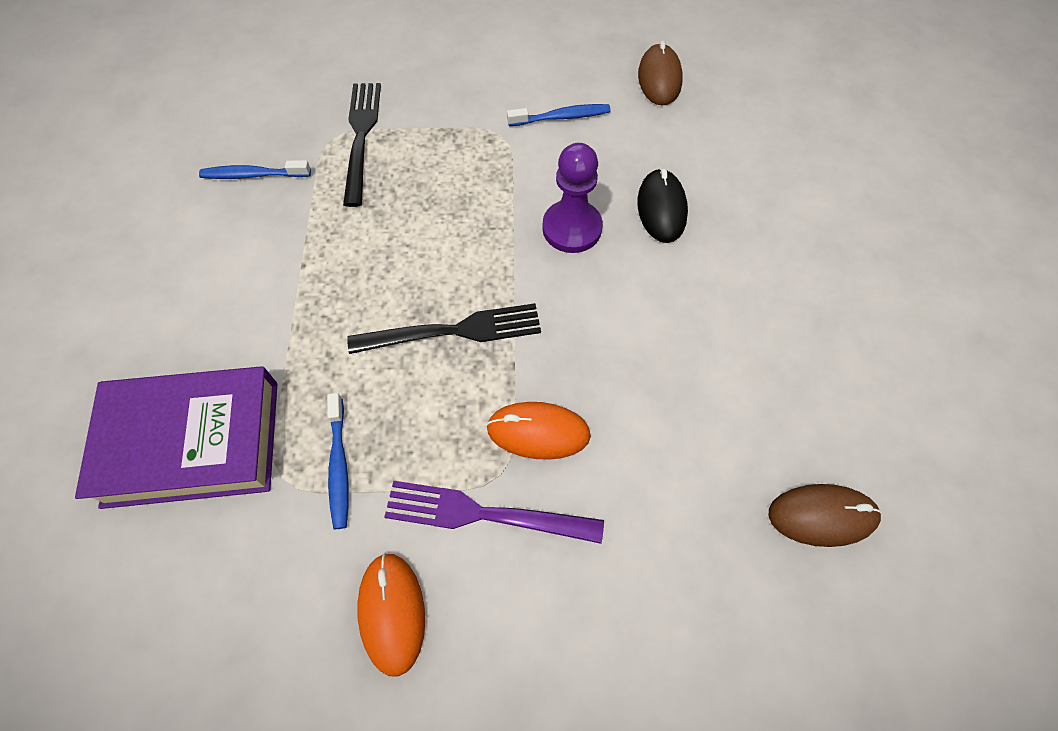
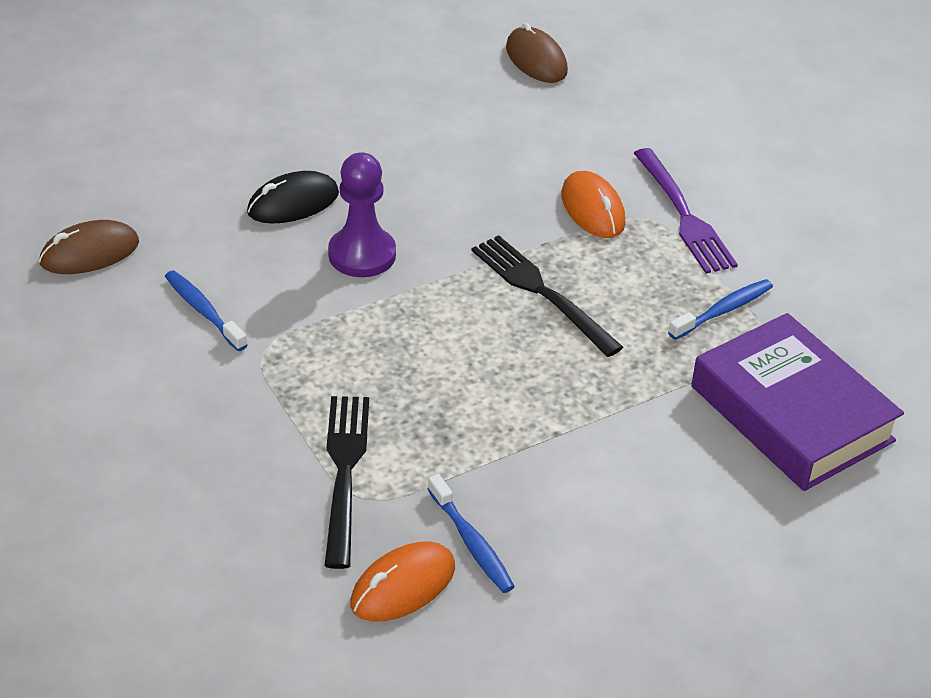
camera: 120 degrees left, 20 degrees down
black fork [343,83,381,207] -> black fork turned 120 degrees clockwise [324,396,369,569]
orange mouse [357,552,425,677] -> orange mouse moved to [350,541,455,622]

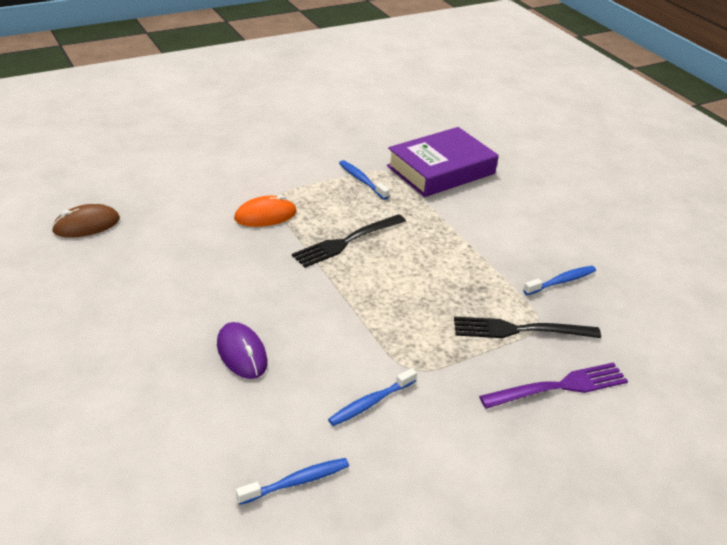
camera: 90 degrees left, 5 degrees down
brown mouse [39,220,139,274] -> blue toothbrush [236,458,349,505]
black mouse [247,171,339,223] -> purple mouse [217,322,267,379]
purple pawn [328,152,396,277] -> none
orange mouse [350,541,455,622] -> none
purple fork [634,148,738,274] -> purple fork moved to [479,362,628,409]

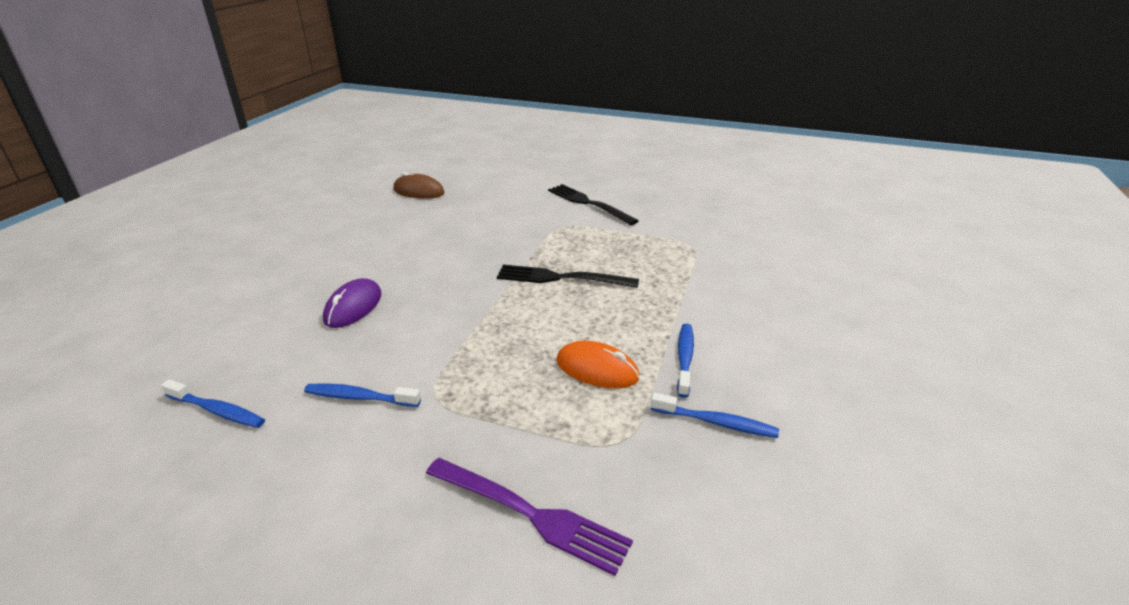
camera: 50 degrees right, 5 degrees down
orange mouse [234,195,297,227] -> orange mouse moved to [556,341,640,389]
blue toothbrush [339,160,390,200] -> blue toothbrush moved to [677,324,694,398]
purple book [387,127,499,197] -> none
black fork [454,316,601,338] -> black fork moved to [548,184,639,225]

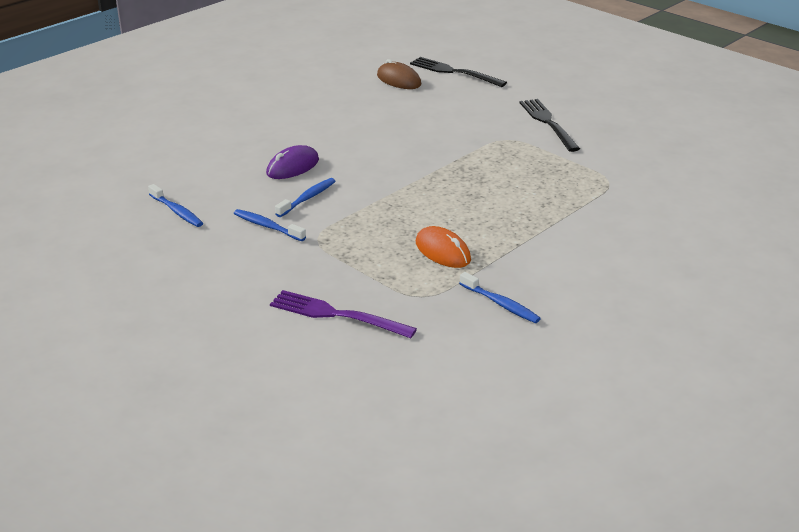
camera: 25 degrees right, 0 degrees up
purple fork [426,458,633,576] -> purple fork turned 150 degrees clockwise [270,290,417,338]
black fork [497,265,639,288] -> black fork moved to [410,57,507,87]
blue toothbrush [677,324,694,398] -> blue toothbrush moved to [275,178,335,217]

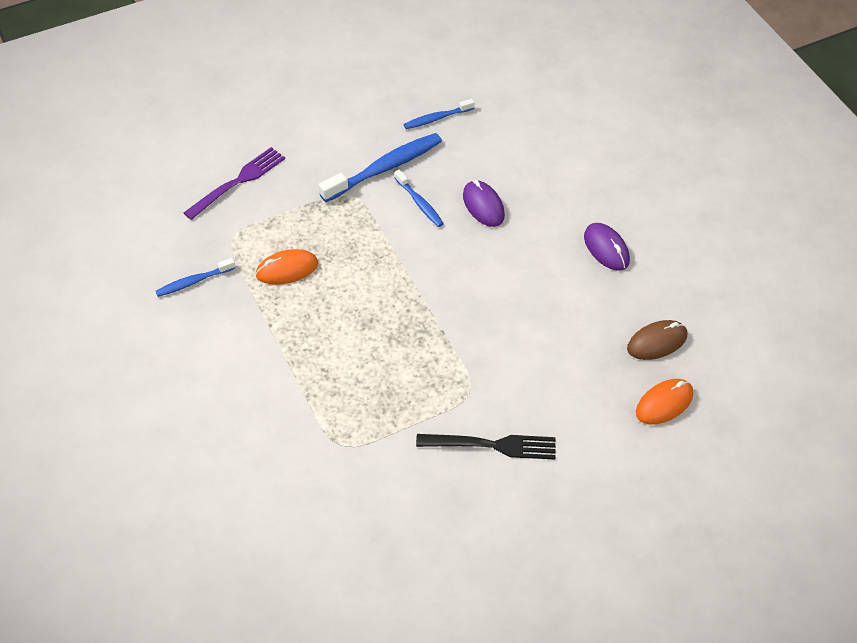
camera: 110 degrees right, 20 degrees up
blue toothbrush [234,209,306,241] -> blue toothbrush [319,133,442,202], size x1.81
black fork [410,57,507,87] -> orange mouse [636,379,693,425]
none -> purple mouse [584,223,630,271]

